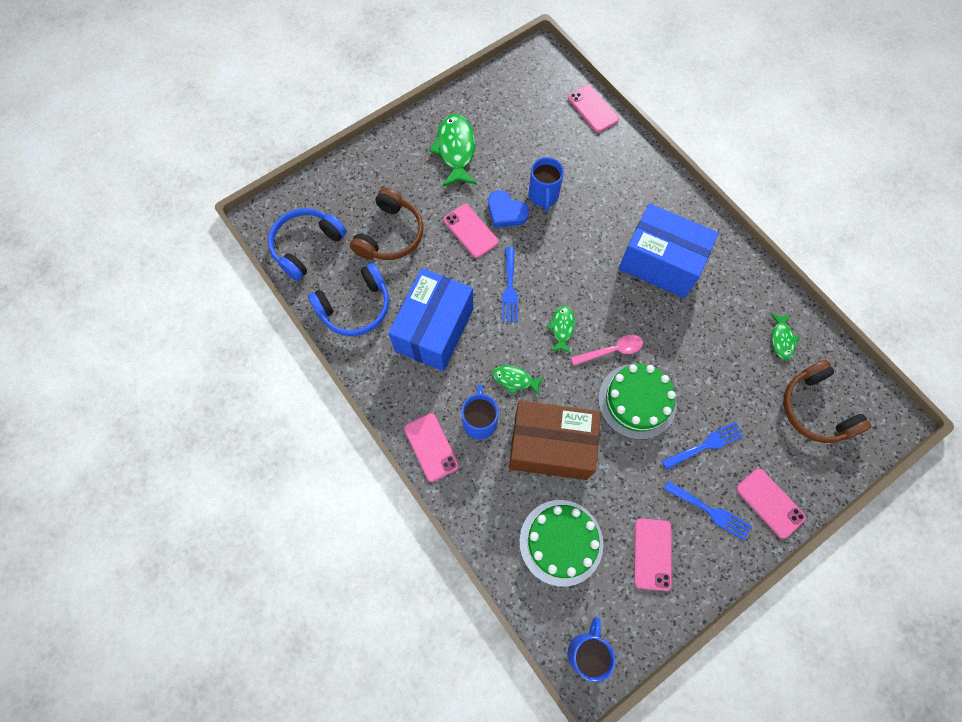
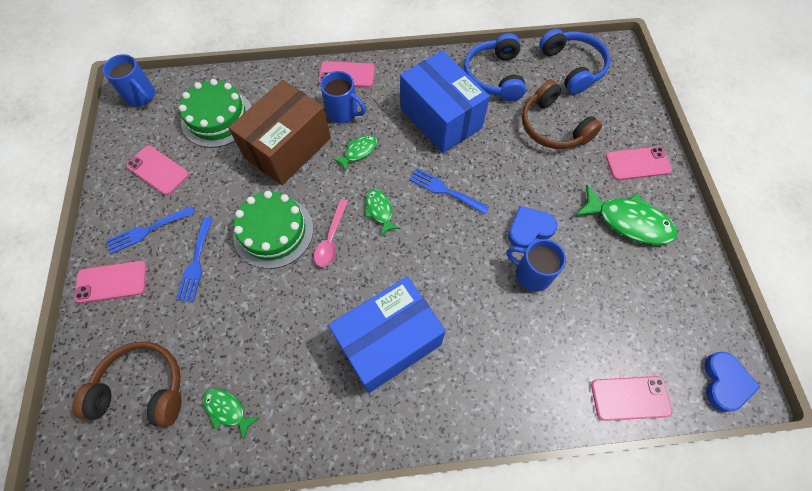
camera: 120 degrees right, 5 degrees down
pink phone [443,204,499,258] -> pink phone moved to [606,147,672,180]
green fish [547,306,575,353] -> green fish turned 150 degrees counterclockwise [365,189,401,236]
none -> blue heart [704,352,760,412]

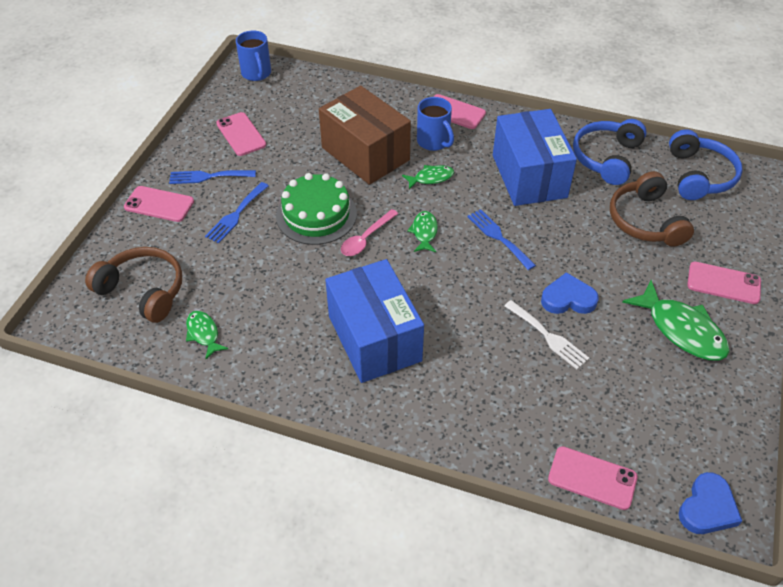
camera: 25 degrees right, 15 degrees down
green cake [179,79,252,148] -> none
brown box [228,80,331,185] -> brown box turned 75 degrees clockwise [319,86,411,185]
blue box [328,276,446,393] -> blue box turned 75 degrees clockwise [325,259,424,383]
blue mug [507,239,566,292] -> white fork [504,300,589,369]

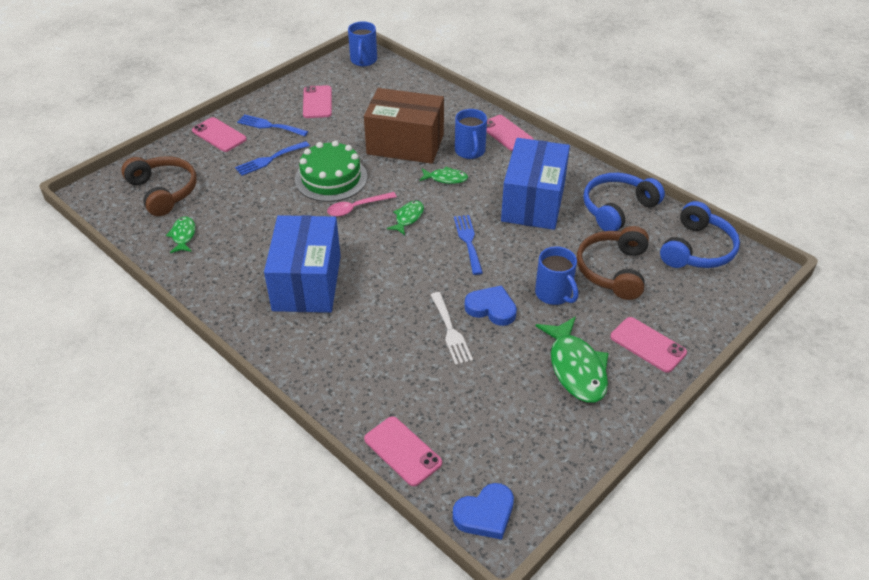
camera: 25 degrees right, 5 degrees down
brown box [319,86,411,185] -> brown box turned 60 degrees counterclockwise [364,88,444,164]
none -> blue mug [535,246,578,305]

